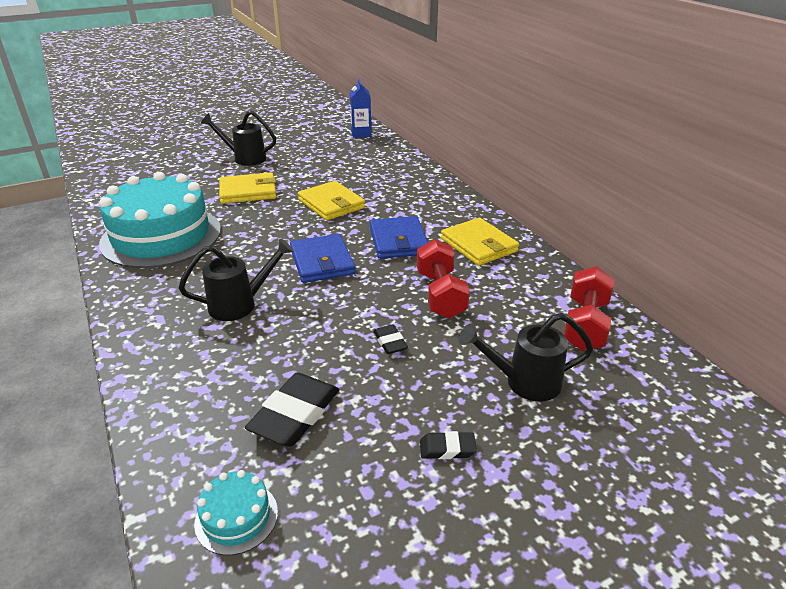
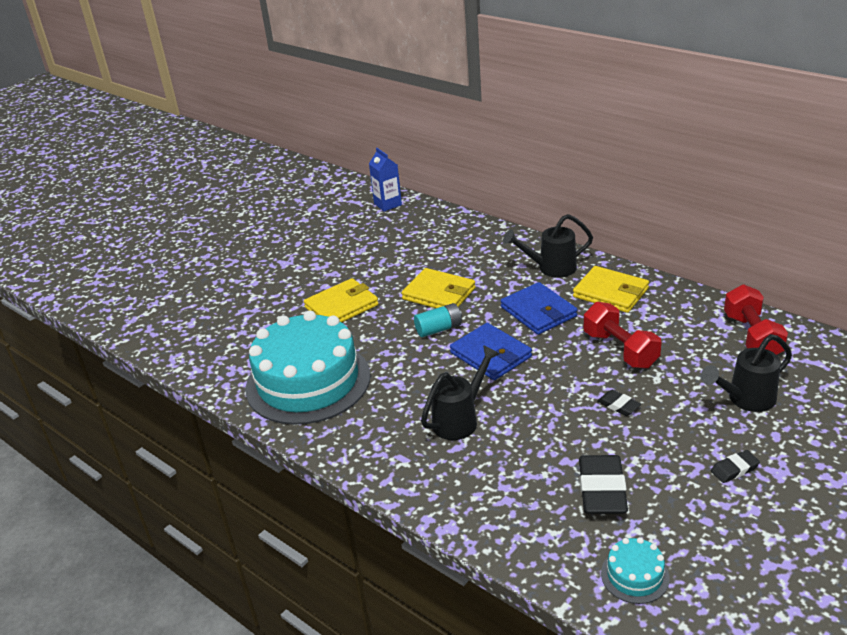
camera: 20 degrees left, 0 degrees up
black watering can [201,111,276,166] -> black watering can moved to [503,214,593,278]
none -> turquoise battery [414,303,462,337]

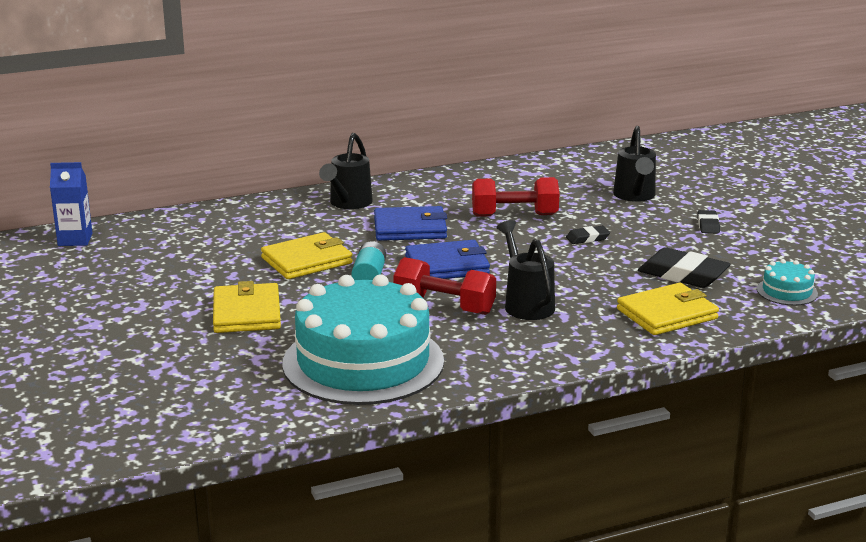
camera: 65 degrees left, 10 degrees down
yellow wallet [573,266,649,313] -> yellow wallet moved to [617,283,719,335]
red dumbbell [724,284,788,355] -> red dumbbell moved to [393,257,496,315]

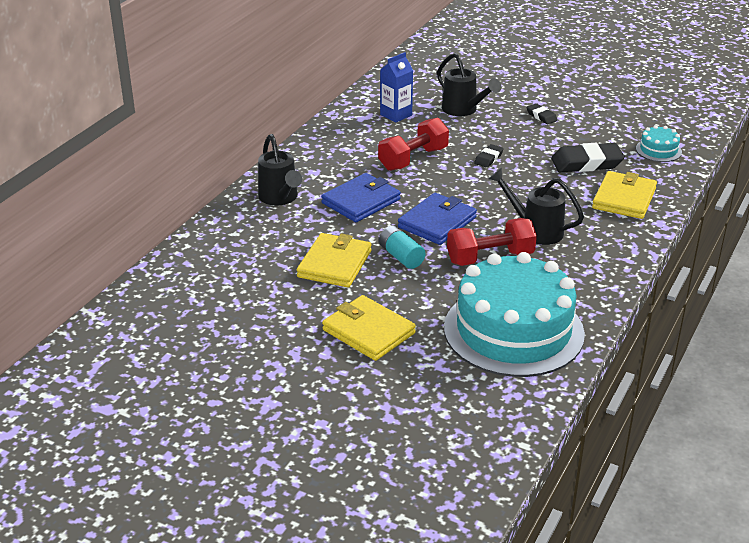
camera: 40 degrees left, 10 degrees up
blue carton [50,162,92,246] -> blue carton moved to [380,52,413,123]

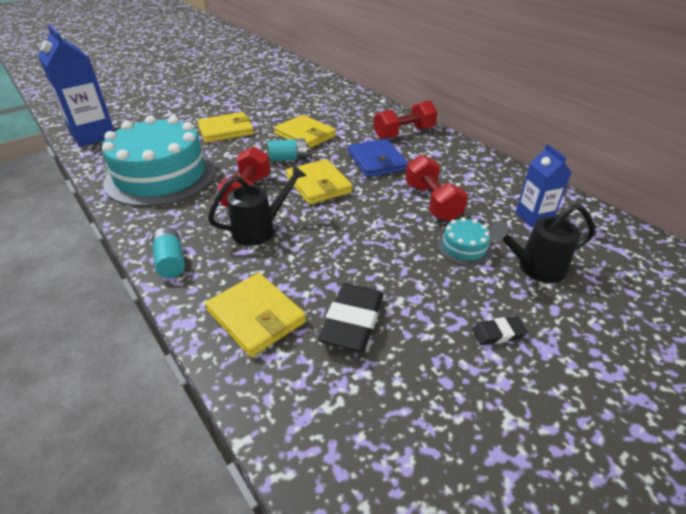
camera: 115 degrees right, 5 degrees up
black watering can [258,134,302,205] -> red dumbbell [374,100,437,139]
blue wallet [398,193,477,245] -> yellow wallet [286,159,352,205]
black eraser [474,144,504,168] -> none
turquoise cake [636,125,682,162] -> turquoise cake moved to [437,217,492,265]
none -> blue carton [38,24,115,147]
none -> turquoise battery [152,227,185,278]

